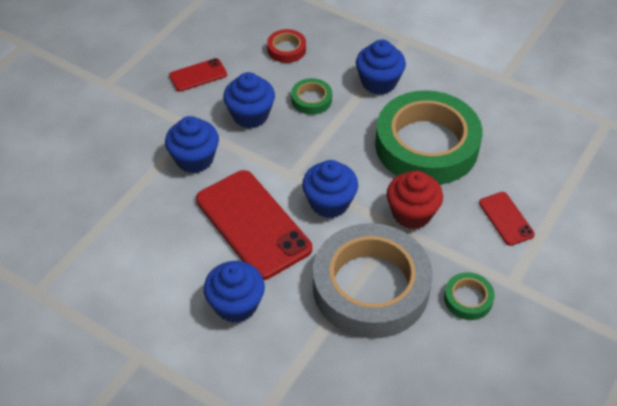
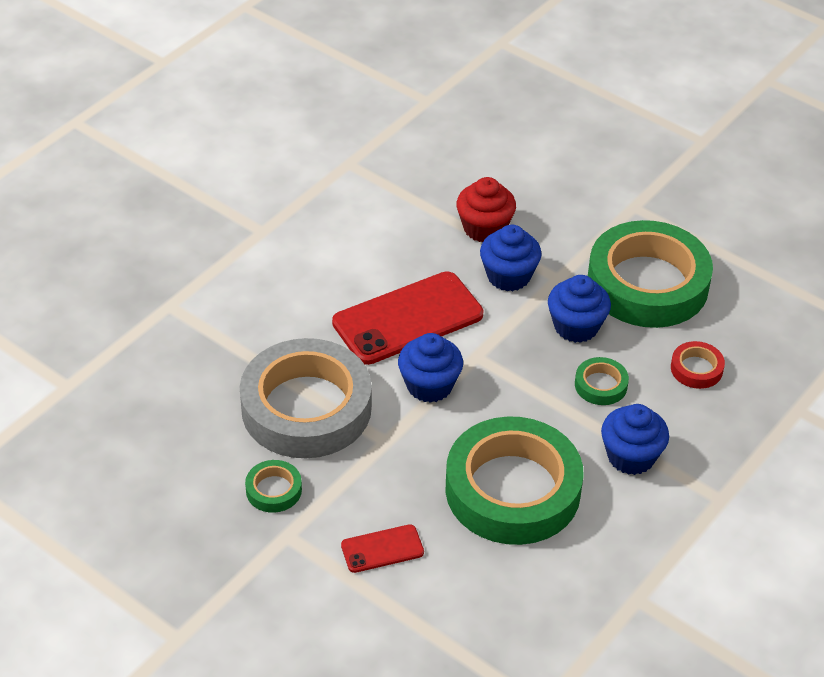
camera: 95 degrees right, 5 degrees down
red phone [169,58,227,92] -> green tape [588,220,713,328]
blue cupcake [204,261,265,323] -> none
red cupcake [387,171,443,229] -> red cupcake moved to [456,177,516,242]

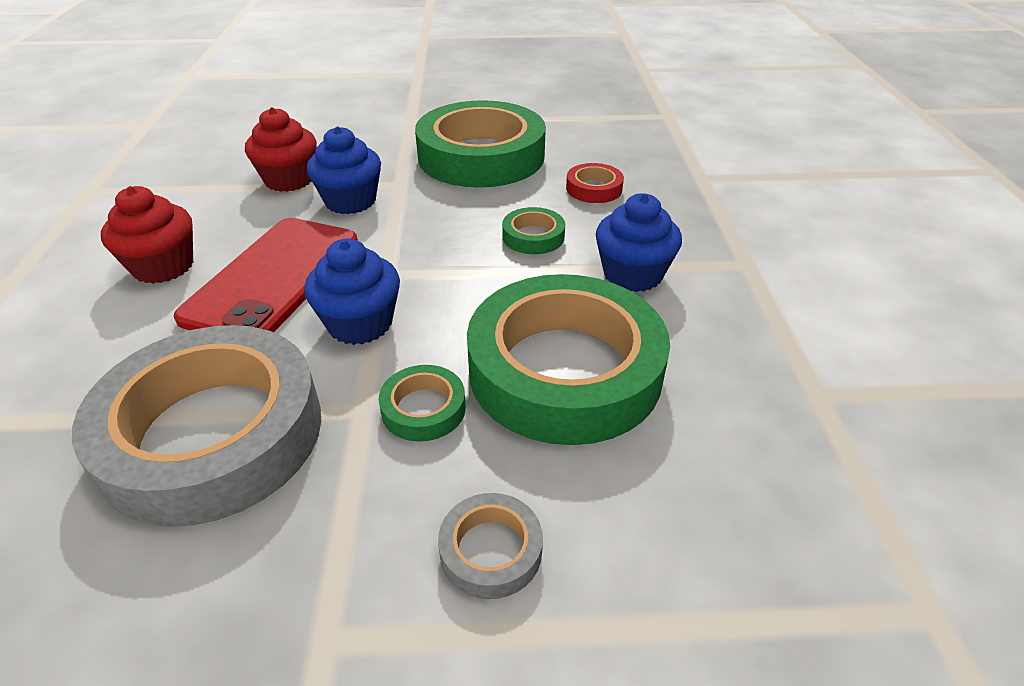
camera: 40 degrees left, 5 degrees down
green tape [245,460,302,513] -> green tape moved to [379,365,466,442]
red phone [341,524,424,573] -> grey tape [438,493,543,599]
blue cupcake [548,275,611,343] -> none
none -> red cupcake [101,186,193,284]

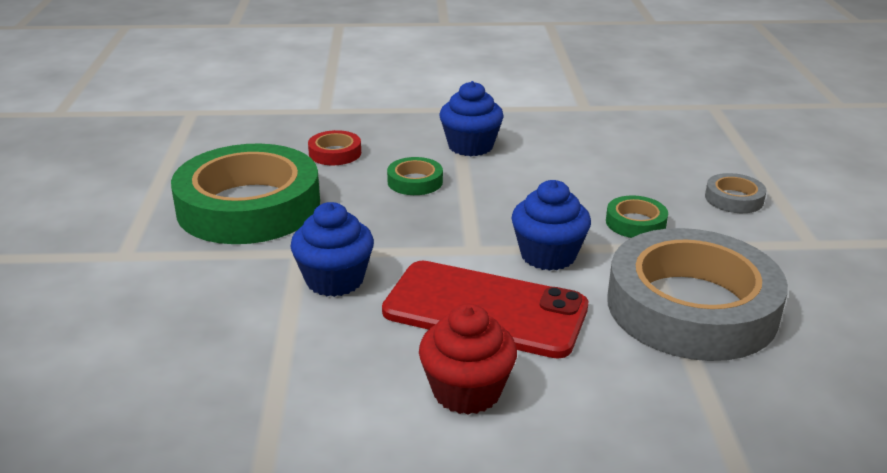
camera: 90 degrees left, 10 degrees down
red cupcake [245,107,317,192] -> none
green tape [467,274,670,445] -> none

